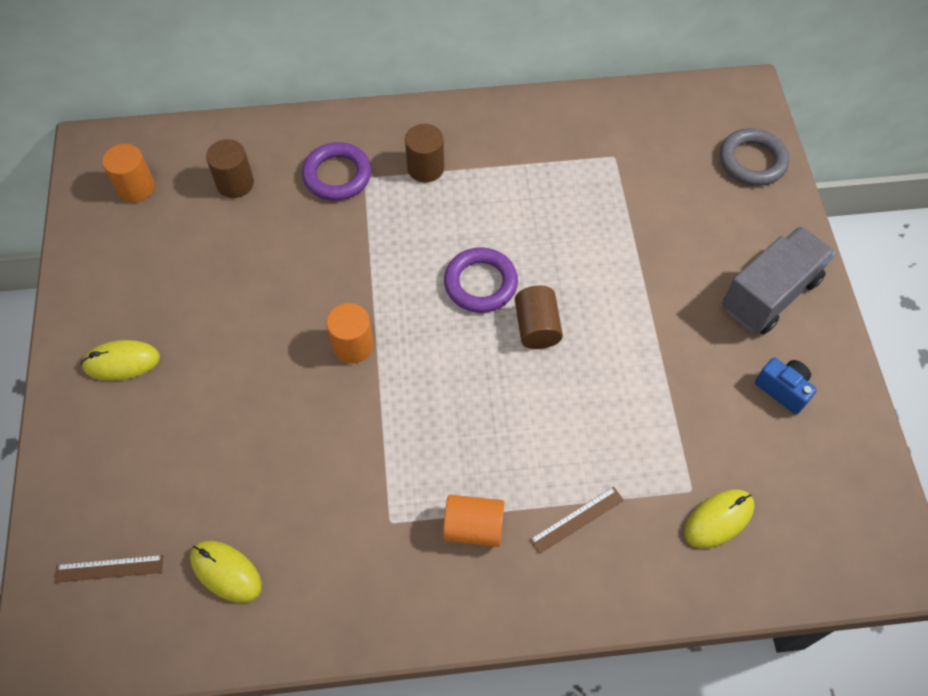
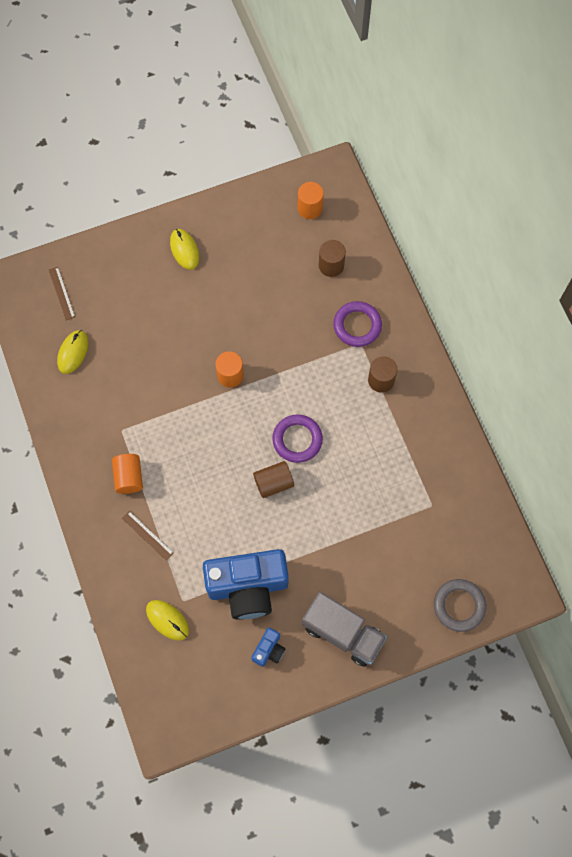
camera: 75 degrees right, 10 degrees up
none -> blue camera [203,549,289,620]

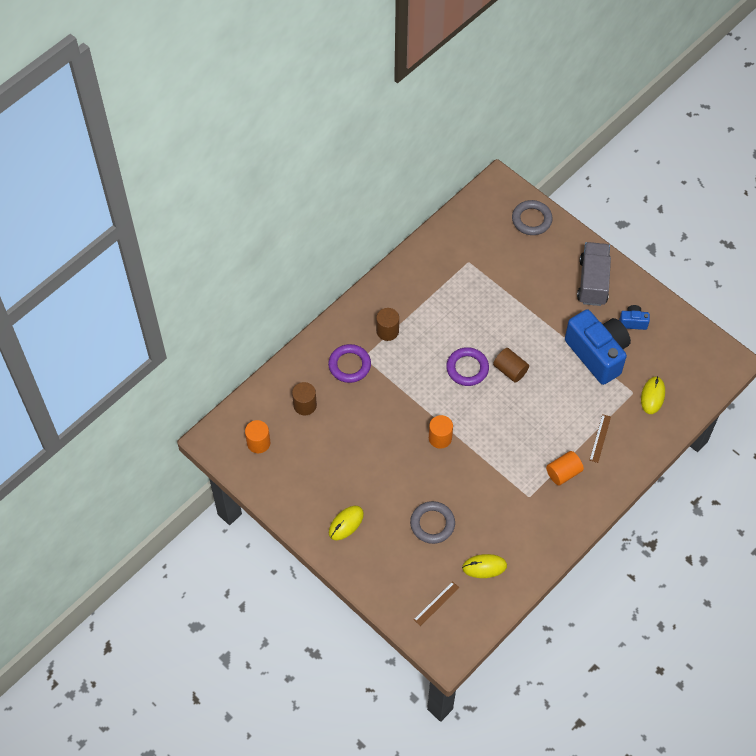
camera: 115 degrees left, 10 degrees down
none -> grey ring [410,501,455,544]

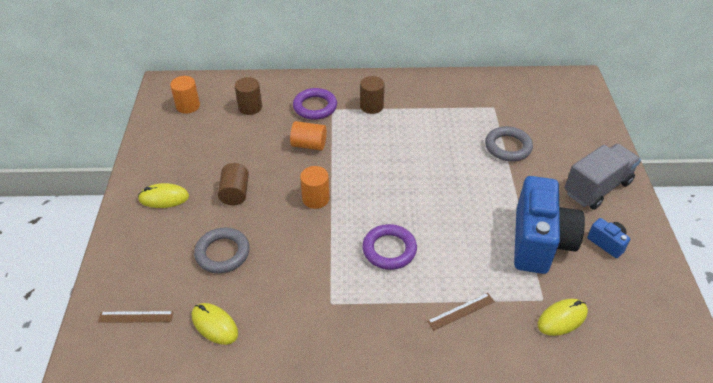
camera: 45 degrees right, 15 degrees down
purple ring [446,347,489,386] -> purple ring moved to [362,224,417,270]
brown cylinder [493,348,529,382] -> brown cylinder moved to [218,163,249,206]
grey ring [512,200,553,235] -> grey ring moved to [485,126,533,161]
orange cylinder [546,451,584,486] -> orange cylinder moved to [290,121,327,150]

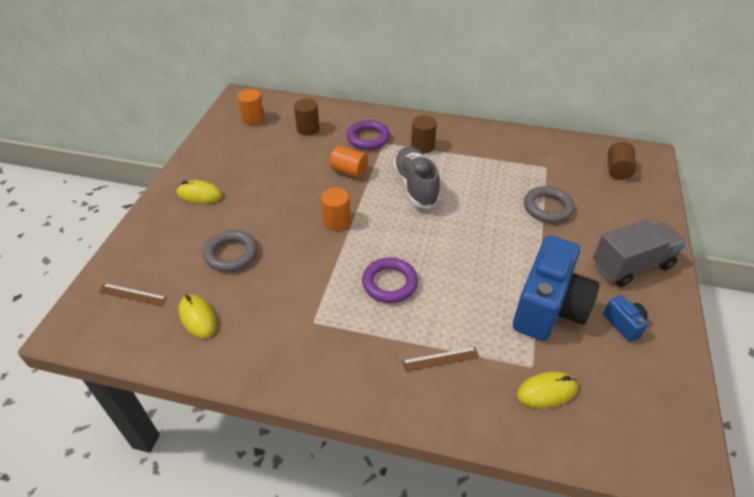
camera: 15 degrees right, 0 degrees up
brown cylinder [218,163,249,206] -> brown cylinder moved to [608,142,636,180]
none -> grey shoe [393,147,441,209]

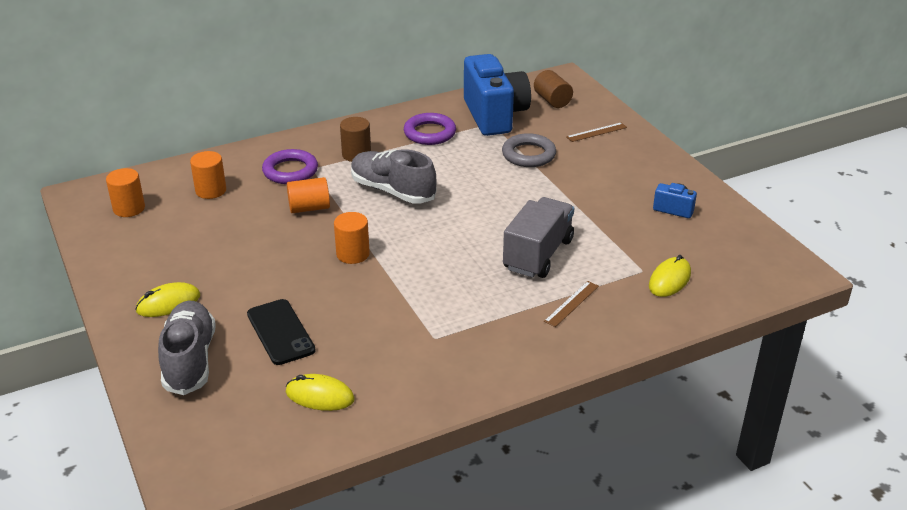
camera: 40 degrees left, 10 degrees down
brown ruler [98,283,167,306] -> brown ruler moved to [566,122,627,142]
grey ring [203,230,258,272] -> black phone [247,299,316,365]
brown cylinder [294,99,320,136] -> orange cylinder [190,151,226,199]
purple ring [362,258,418,303] -> purple ring moved to [404,113,456,145]
blue camera [513,235,599,341] -> blue camera moved to [464,54,531,136]
grey truck [593,219,687,287] -> grey truck moved to [503,197,574,278]
none -> grey shoe [158,301,216,395]

